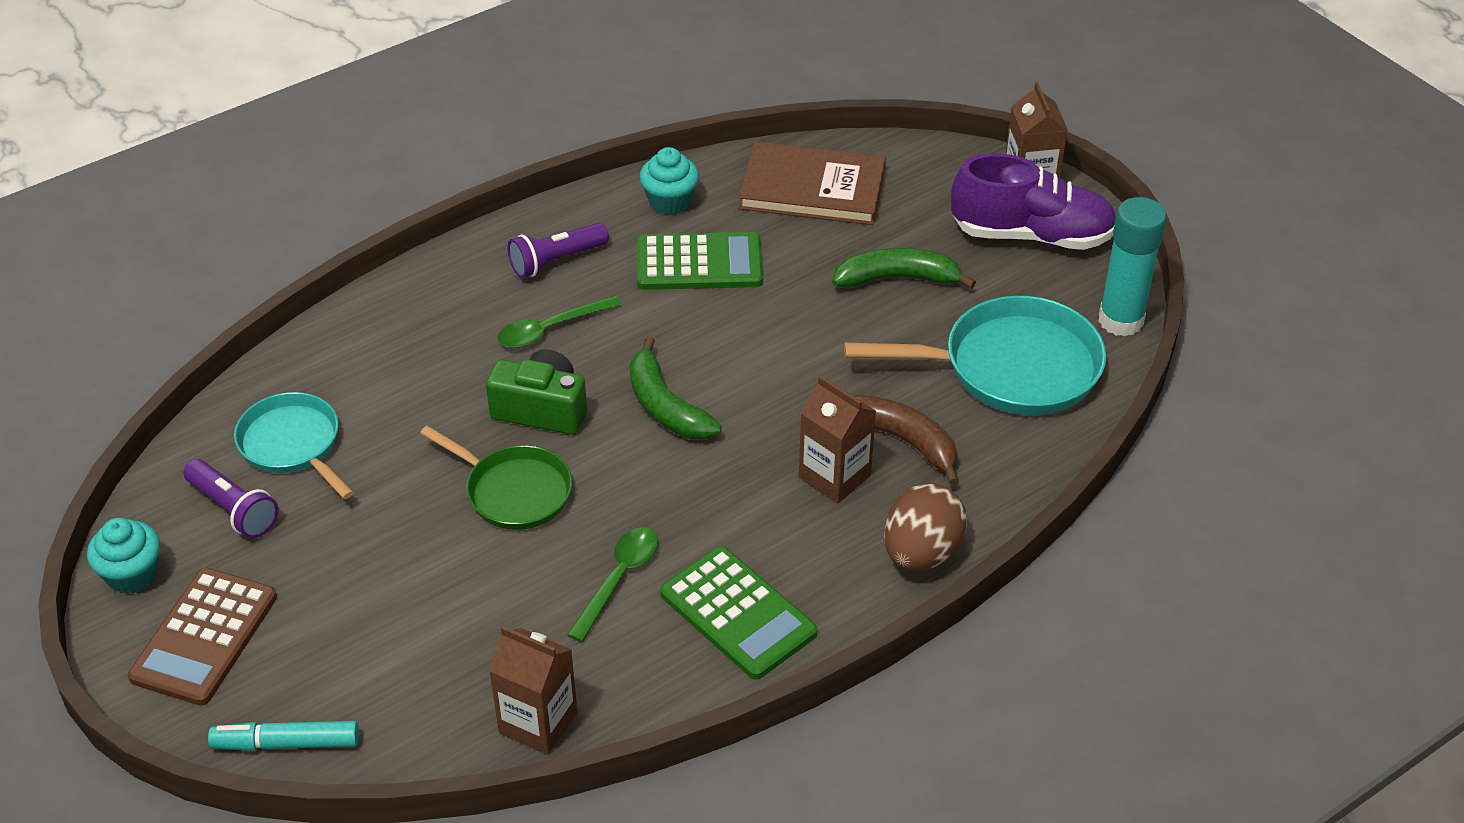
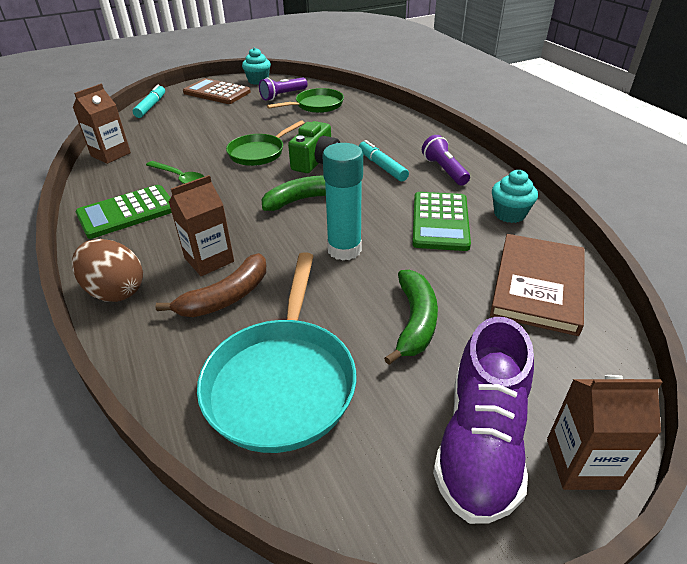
camera: 100 degrees right, 5 degrees down
turquoise pan [234,392,354,499] -> green pan [267,88,344,113]
green spoon [498,295,622,348] -> turquoise marker [359,140,409,181]
turquoise glue stick [1098,197,1167,336] -> turquoise glue stick moved to [322,143,363,261]

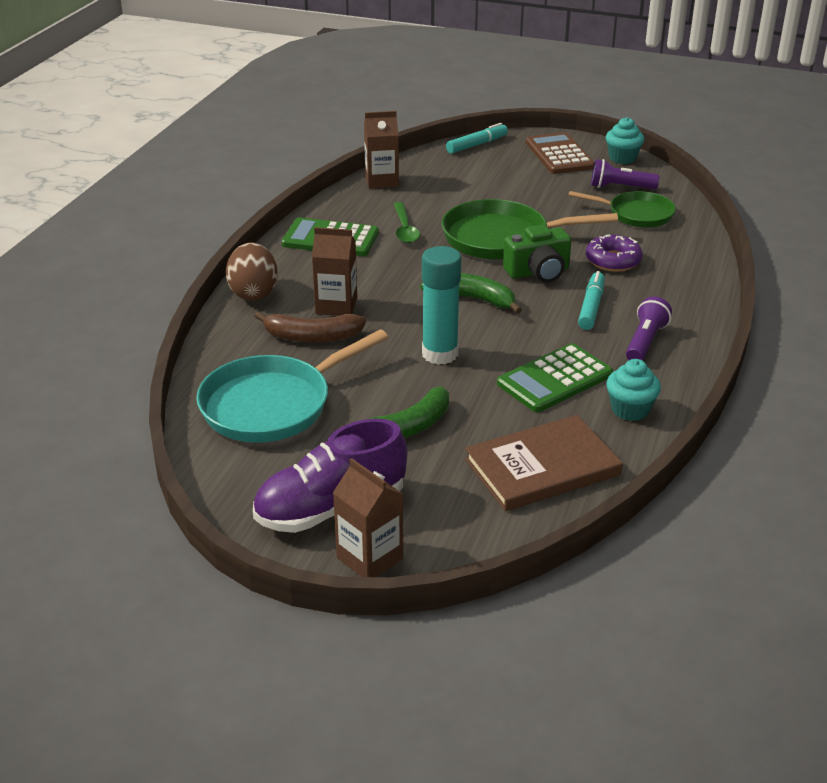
camera: 45 degrees right, 5 degrees down
green pan [226,120,305,166] -> green pan [441,199,618,260], size x1.58
none -> purple donut [586,234,643,272]

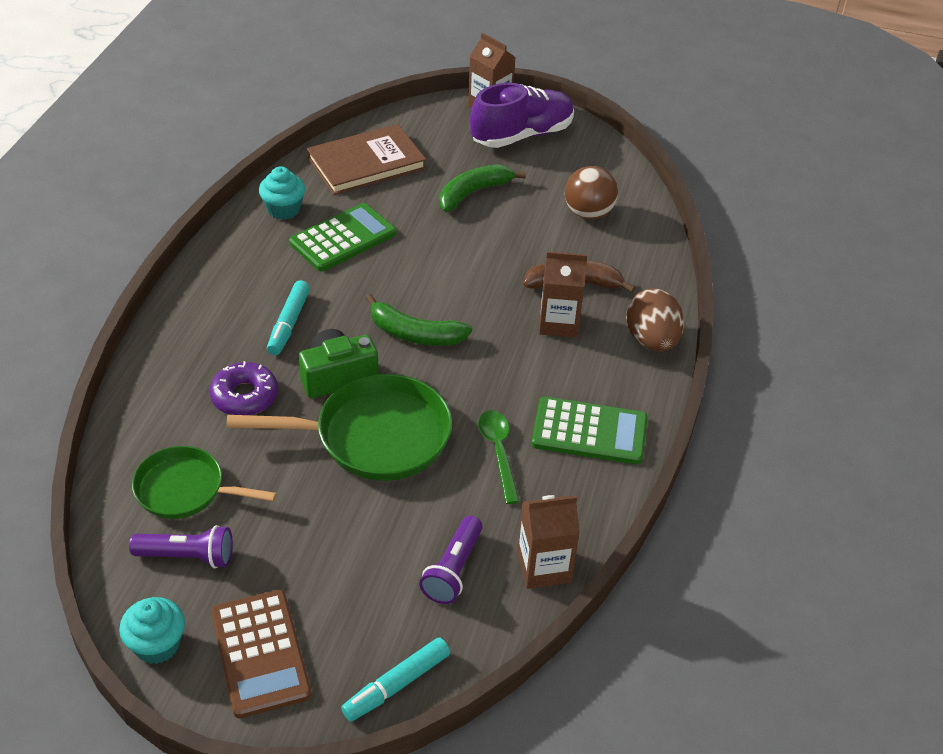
camera: 175 degrees right, 10 degrees up
turquoise pan [196,330,388,443] -> brown ball [565,166,618,219]
turquoise glue stick [422,246,461,365] -> none
purple flashlight [626,296,672,361] -> purple flashlight moved to [419,516,482,604]

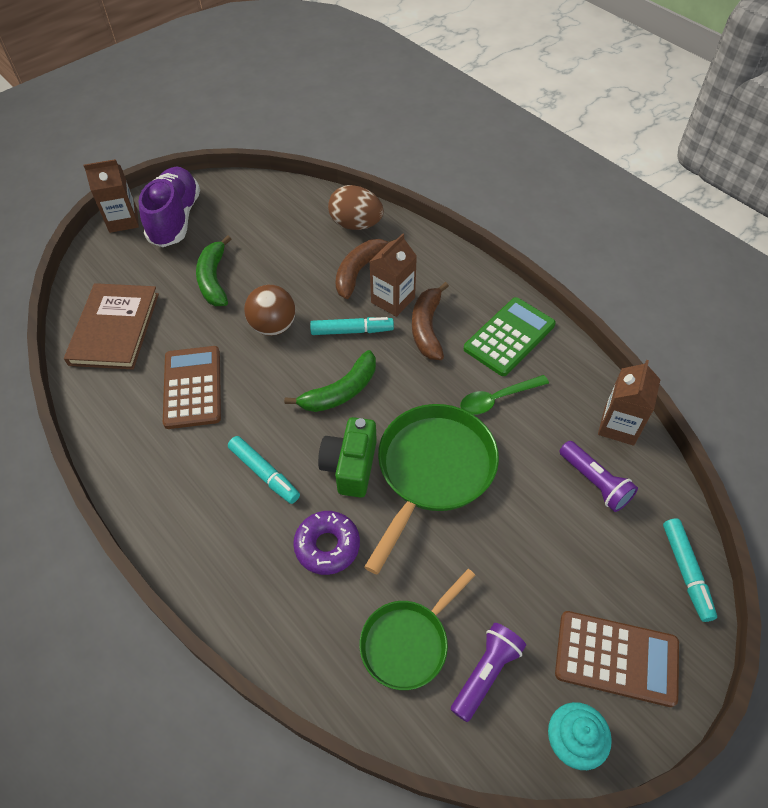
camera: 55 degrees left, 10 degrees up
turquoise cupcake [259,166,305,220] -> none
green calculator [289,203,396,271] -> brown calculator [163,346,221,429]
green spoon [478,410,520,504] -> green spoon turned 45 degrees counterclockwise [460,375,549,415]
brown ball [565,166,618,219] -> brown ball moved to [244,285,295,336]
brown egg [626,288,684,352] -> brown egg moved to [328,185,384,230]
none -> turquoise marker [310,317,394,335]
none -> brown banana [412,282,449,360]

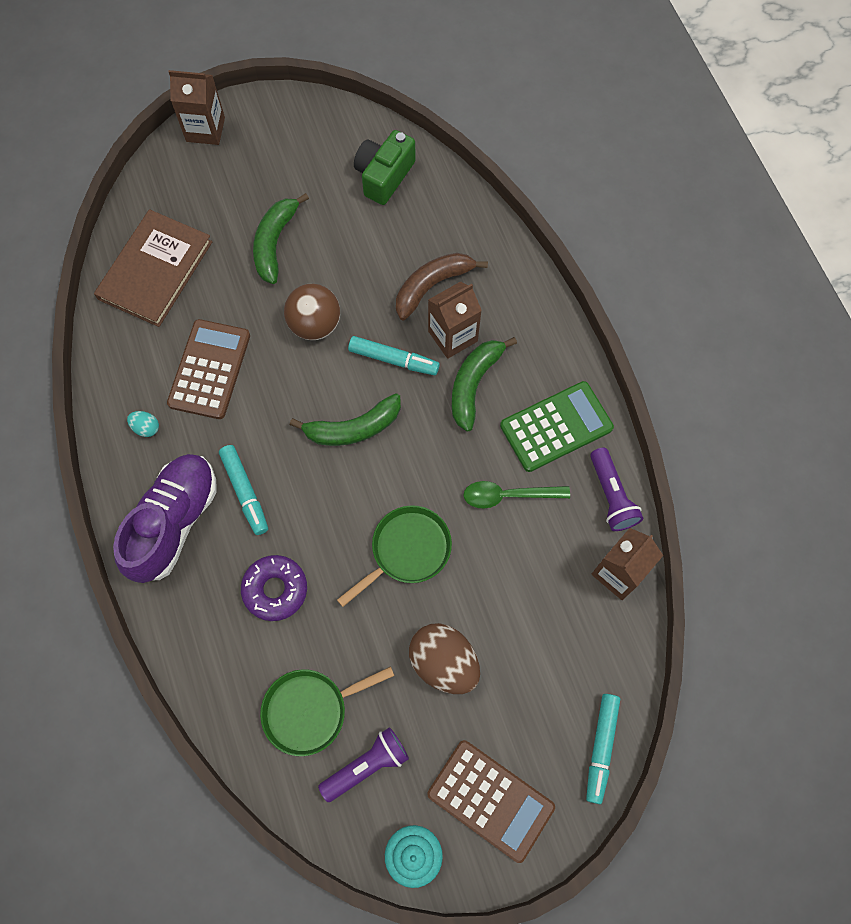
camera: 20 degrees right, 15 degrees up
purple shoe [139,167,200,247] -> purple shoe moved to [113,454,217,583]
green camera [318,417,377,498] -> green camera moved to [354,130,416,205]
brown egg [328,185,384,230] -> brown egg moved to [409,623,480,694]
green pan [364,404,499,575] -> green pan [337,505,452,607], size x0.63
brown banana [412,282,449,360] -> green banana [452,337,517,431]
purple flashlight [559,441,638,512] -> purple flashlight moved to [590,448,643,531]
none -> turquoise egg [127,411,159,437]

